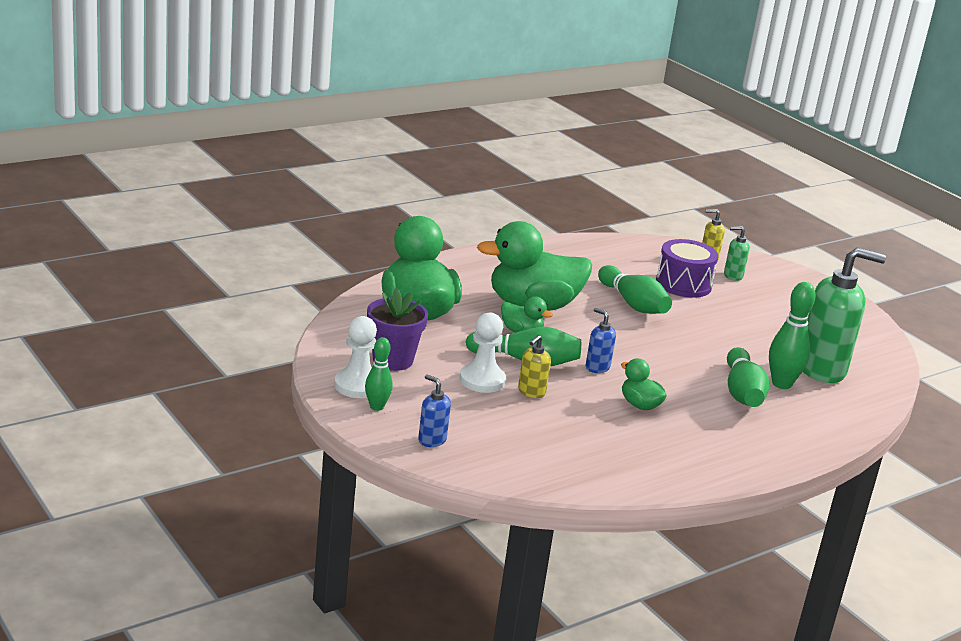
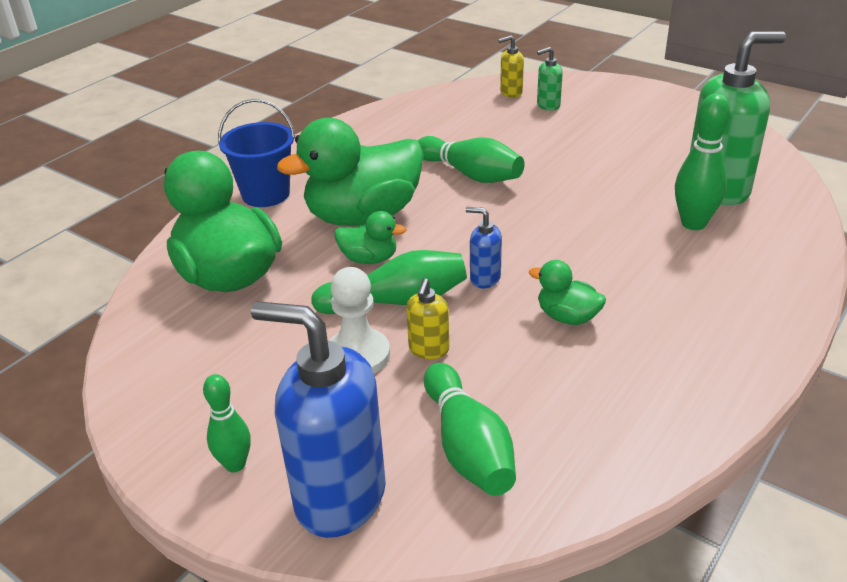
camera: 15 degrees left, 10 degrees up
white pawn [334,316,377,398] -> none
purple flower pot [367,288,428,371] -> none
blue soap dispenser [418,374,451,447] -> blue soap dispenser [251,301,386,538], size x2.21
purple drum [656,239,719,298] -> none
green bowling pin [727,347,769,407] -> green bowling pin moved to [424,363,516,496]
none -> blue bucket [218,99,296,207]

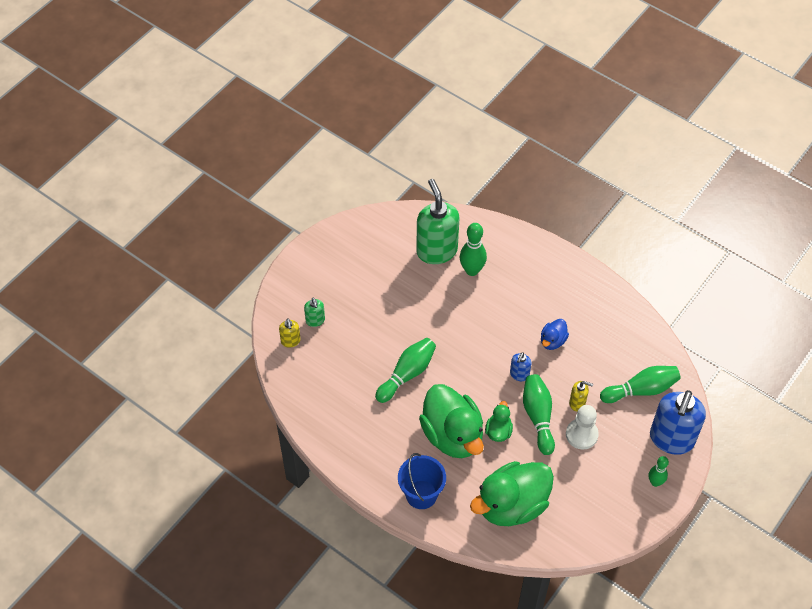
camera: 90 degrees left, 20 degrees up
green duck [529,260,606,325] -> blue duck [541,319,569,350]

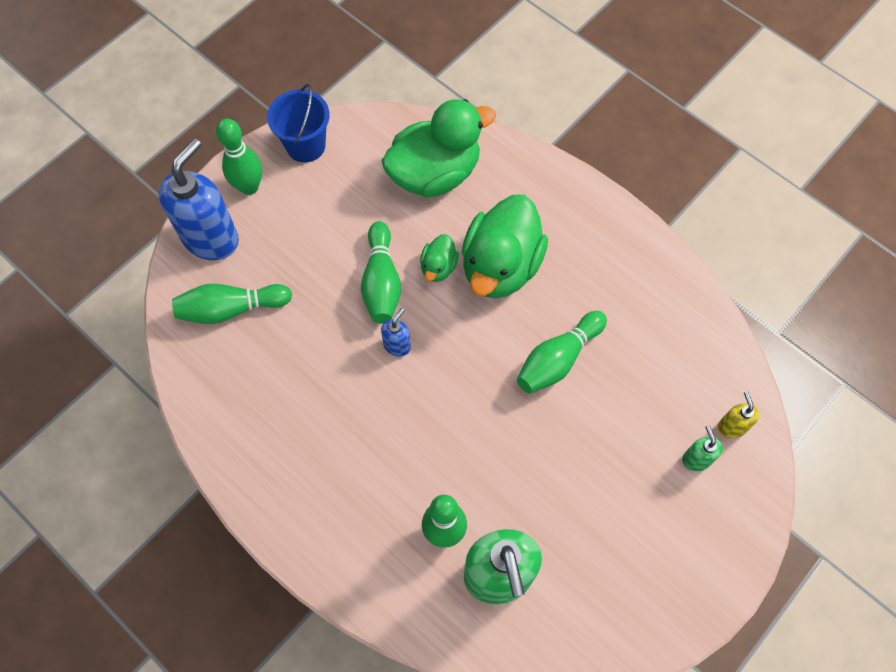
camera: 175 degrees left, 10 degrees up
blue bucket [398,453,446,509] -> blue bucket moved to [267,84,329,162]
green duck [419,384,484,458] -> green duck turned 135 degrees counterclockwise [462,194,548,298]
blue duck [541,319,569,350] -> none
white pawn [566,405,599,449] -> none
yellow soap dispenser [569,381,593,411] -> none
green bowling pin [649,456,669,487] -> green bowling pin [216,118,262,195], size x1.58

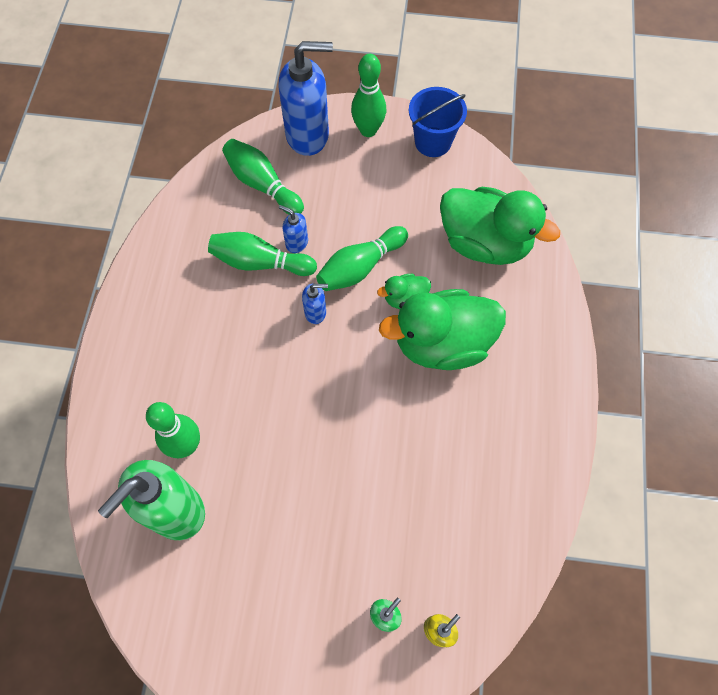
camera: 55 degrees right, 0 degrees up
green bowling pin [517,311,607,393] -> green bowling pin moved to [208,232,317,276]
none -> blue soap dispenser [279,205,308,253]

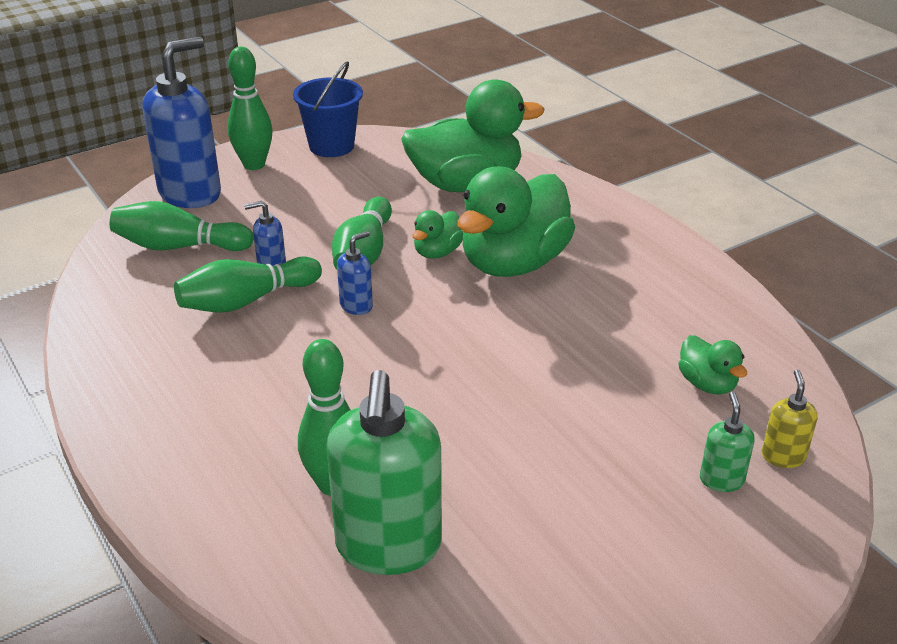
camera: 40 degrees left, 30 degrees down
none -> green duck [678,335,747,395]

